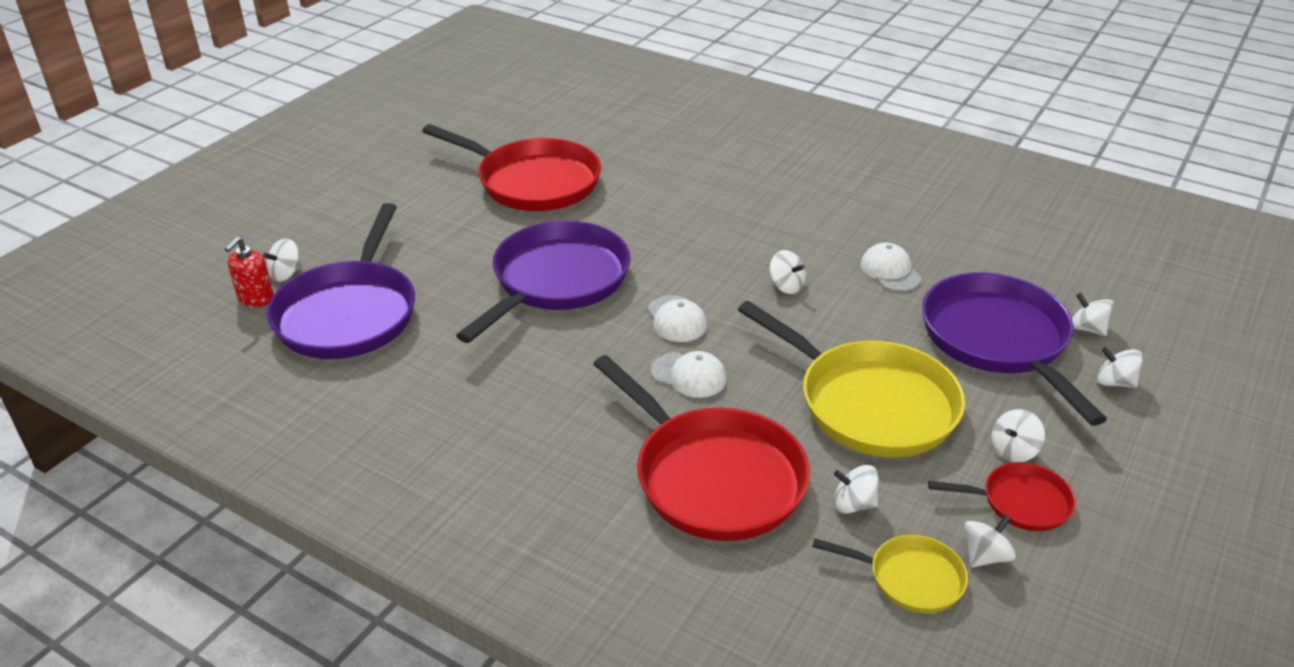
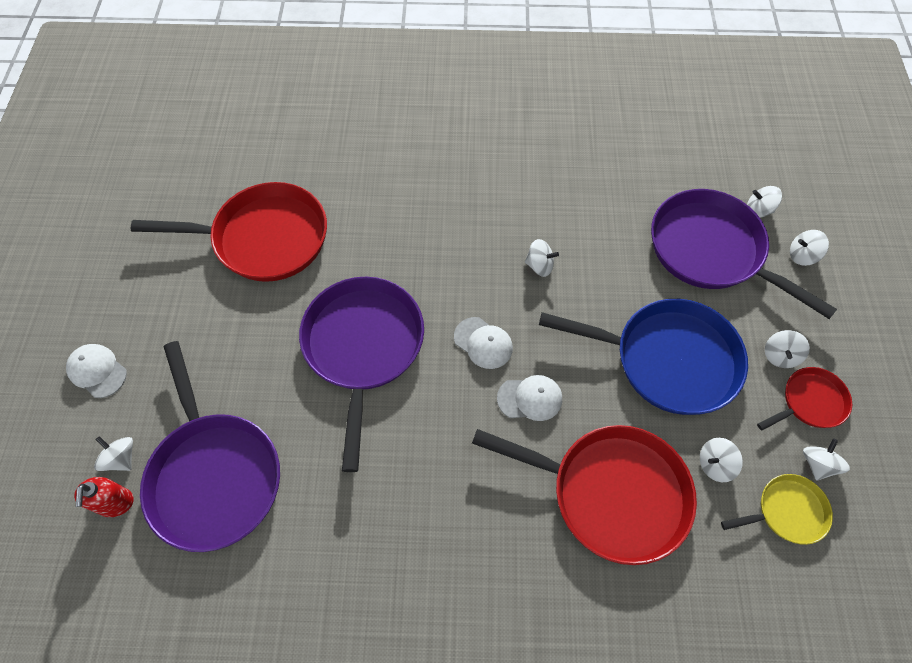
camera: 30 degrees left, 25 degrees up
white spinning top [263,238,302,282] -> white spinning top turned 120 degrees clockwise [94,436,133,471]
yellow pan [738,301,965,457] -> blue pan [539,299,748,415]
white cap [860,243,922,292] -> white cap moved to [66,344,127,398]

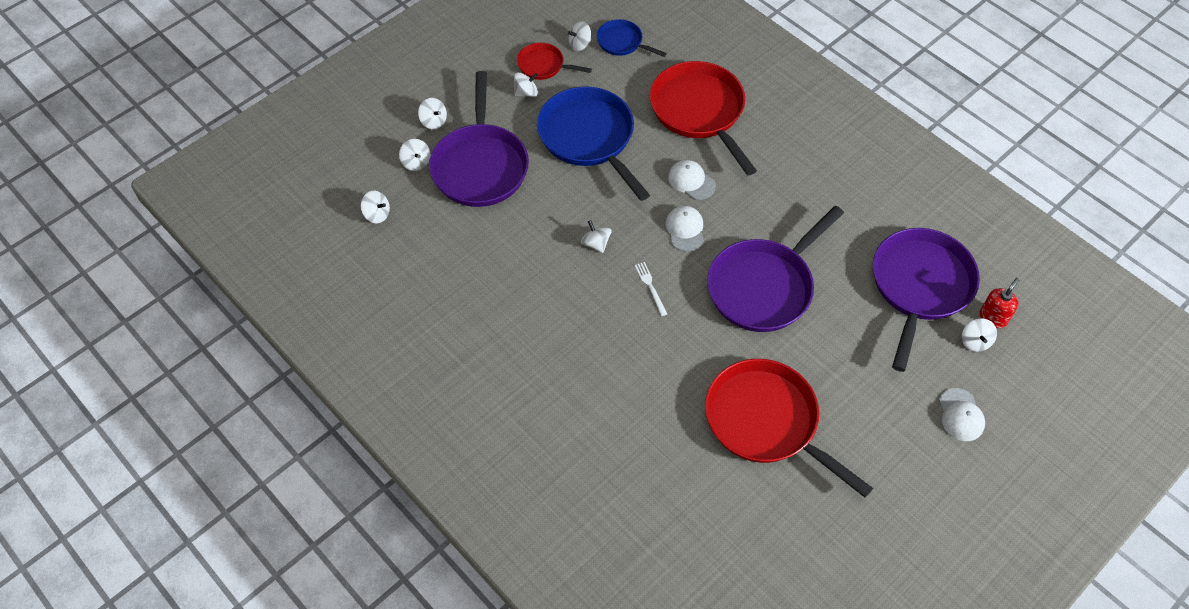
camera: 135 degrees left, 5 degrees down
white spinning top [700,438,743,482] -> white spinning top moved to [361,191,390,223]
yellow pan [721,474,833,545] -> blue pan [597,19,667,57]
none -> white fork [635,262,667,316]

